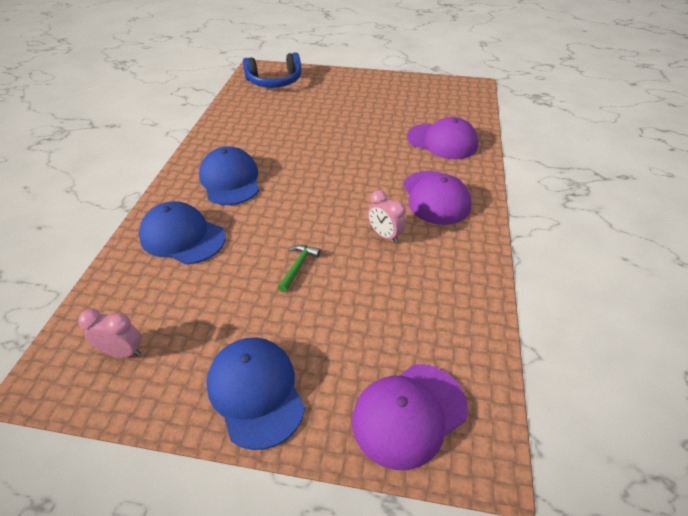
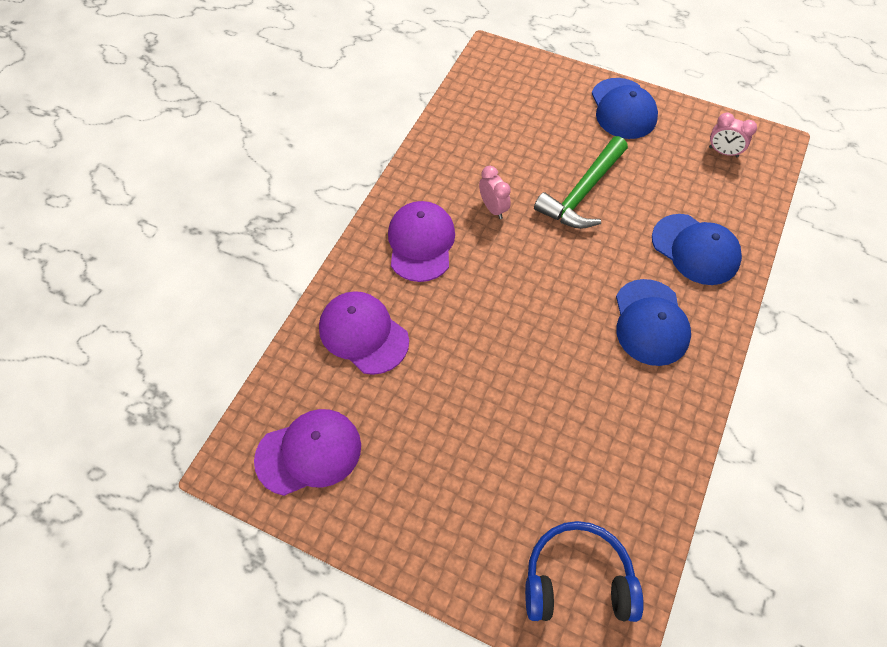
camera: 165 degrees left, 15 degrees up
green hammer [278,245,321,292] -> green hammer [534,136,628,229], size x2.17
purple cap [352,364,468,470] -> purple cap moved to [254,409,361,496]

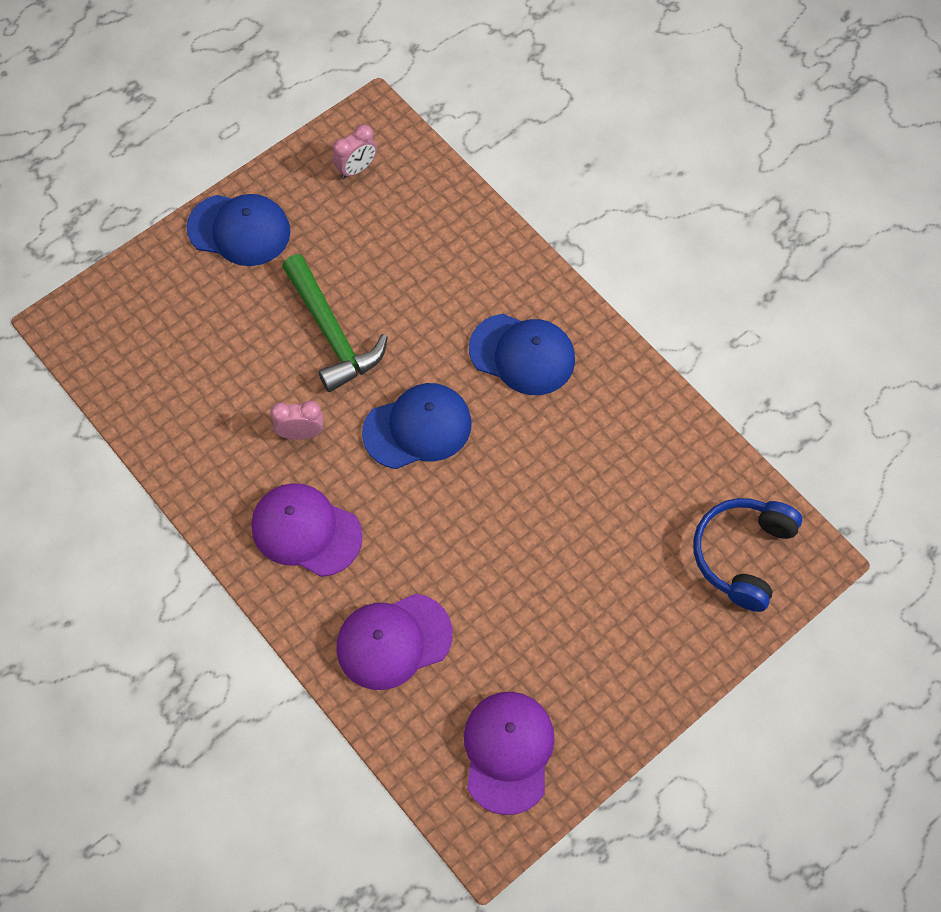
camera: 65 degrees left, 5 degrees up
blue cap [652,214,742,285] -> blue cap moved to [362,383,472,469]

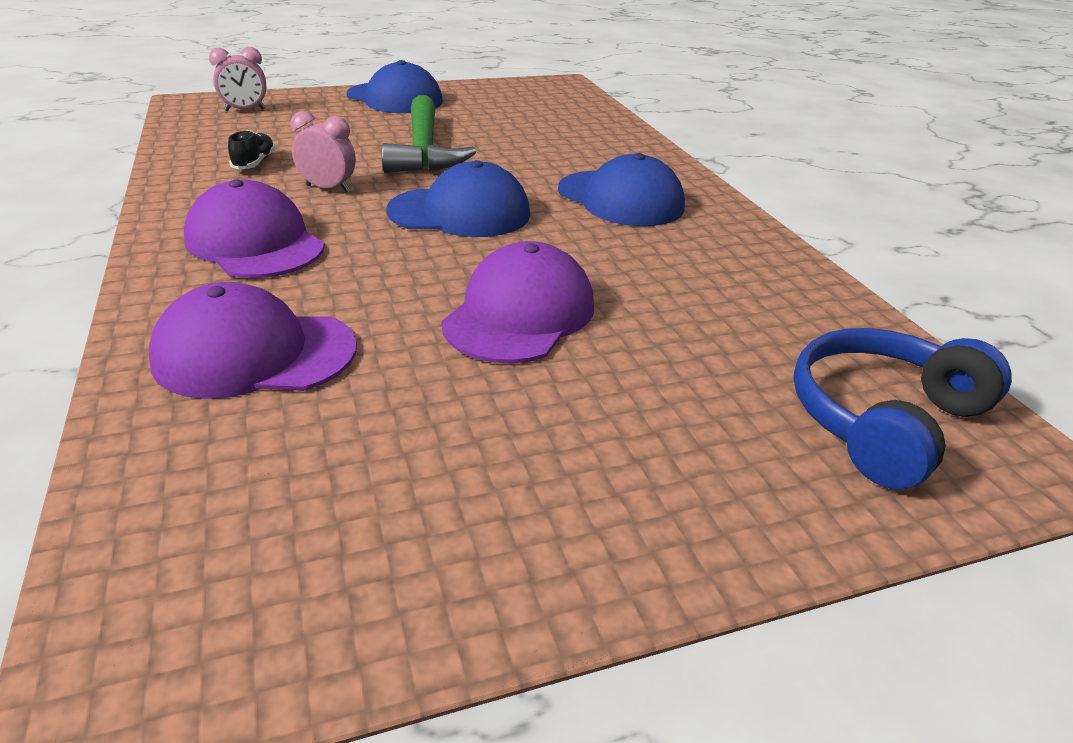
camera: 20 degrees right, 30 degrees down
pink clock [333,124,377,179] -> pink clock moved to [209,47,266,111]
purple cap [464,692,555,815] -> purple cap moved to [441,241,594,364]
none -> black shoe [228,130,276,170]

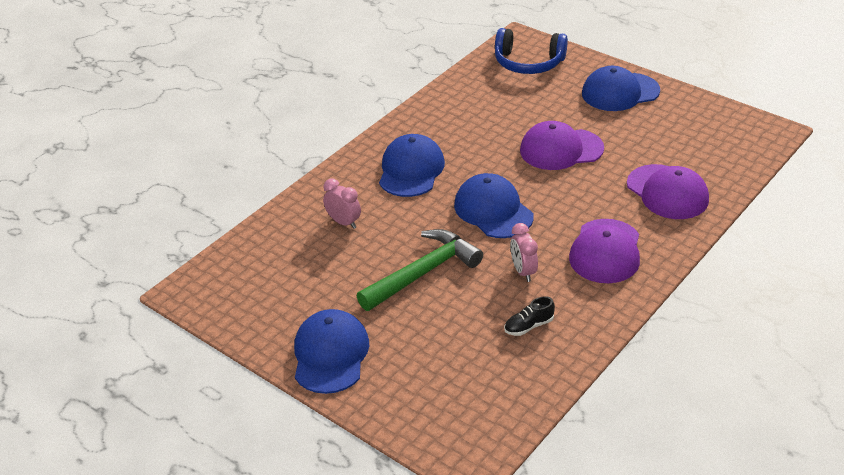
camera: 120 degrees left, 5 degrees up
pink clock [209,47,266,111] -> pink clock moved to [323,178,361,229]
none -> blue cap [582,66,660,111]

